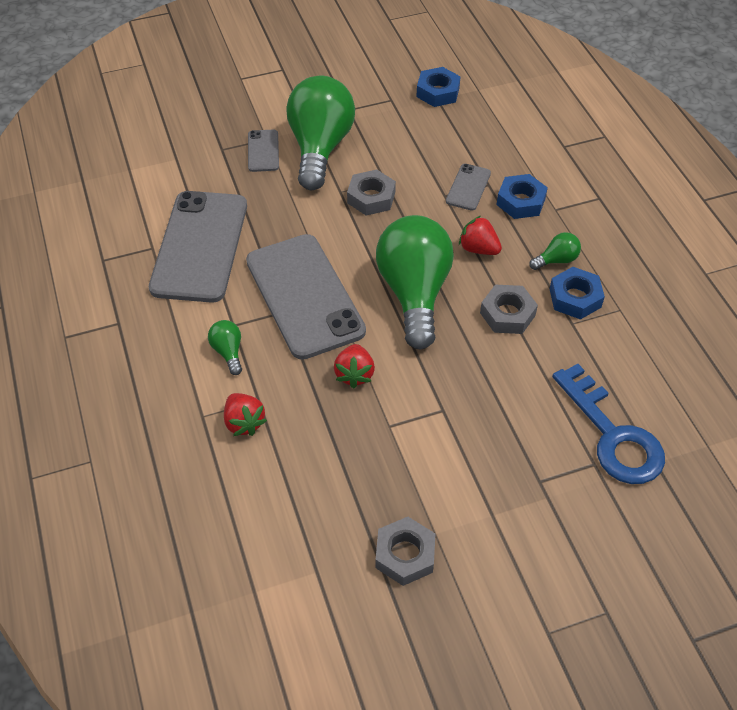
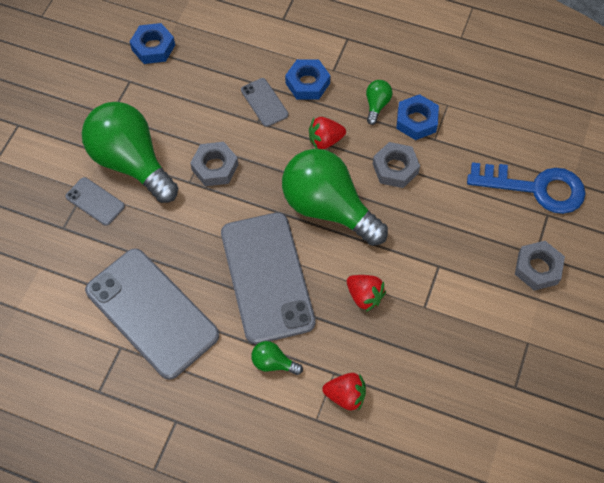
camera: 50 degrees left, 10 degrees up
grey phone [246,234,366,360] -> grey phone turned 60 degrees clockwise [221,212,316,344]
grey nut [375,517,435,586] -> grey nut moved to [515,241,565,291]

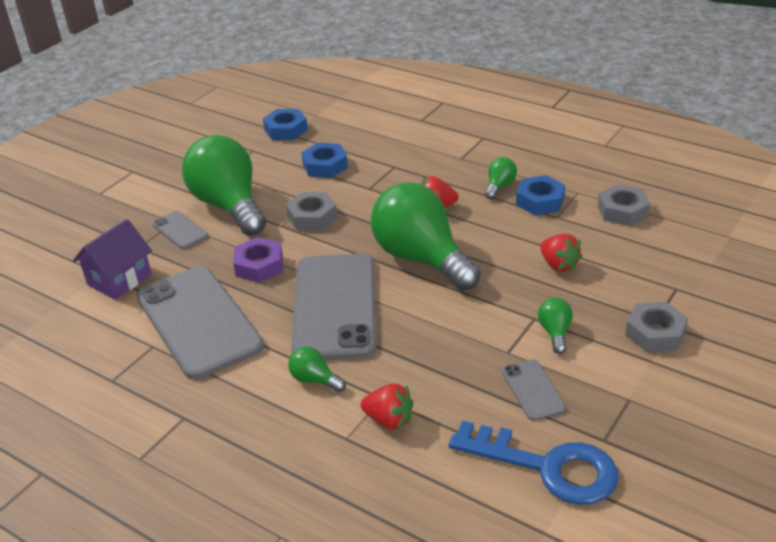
camera: 15 degrees right, 25 degrees down
grey phone [241,78,289,127] -> grey phone moved to [502,359,566,421]
blue nut [285,60,330,100] -> blue nut moved to [301,143,348,178]
red strawberry [347,275,386,312] -> red strawberry moved to [540,234,582,272]
grey nut [373,142,420,188] -> grey nut moved to [598,184,650,226]
blue key [467,162,586,214] -> blue key moved to [449,421,618,505]
none -> purple house [73,219,152,300]
none -> purple nut [233,237,283,283]
none -> green light bulb [538,298,573,354]

